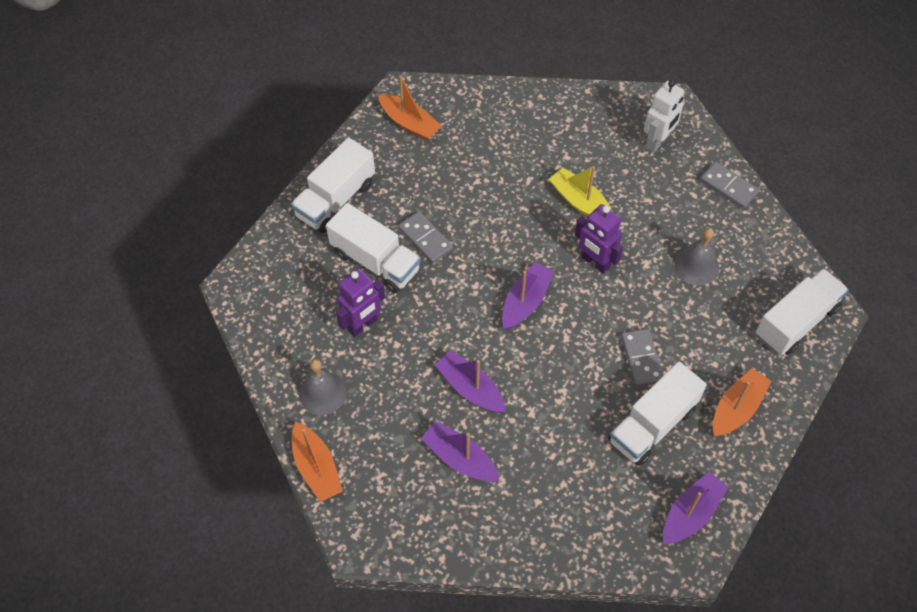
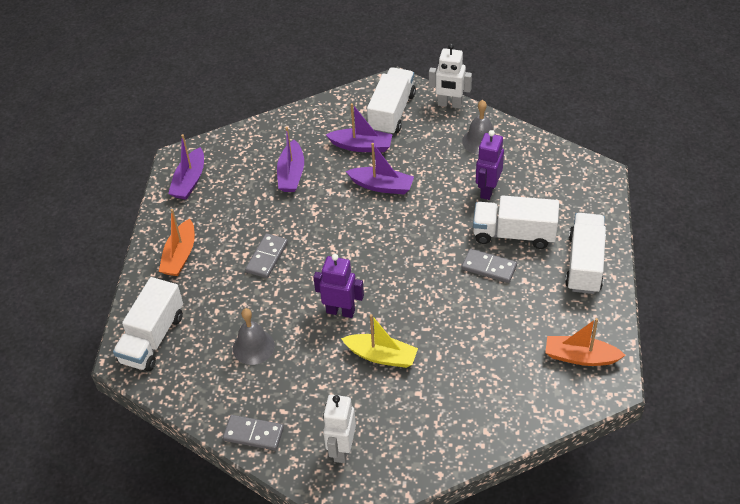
camera: 155 degrees right, 10 degrees down
orange boat [292,422,343,502] -> white robot [429,43,472,109]
purple boat [502,262,554,330] -> purple boat moved to [277,127,304,192]
white truck [609,361,707,466] -> white truck moved to [367,67,416,134]
grey domino [621,329,663,387] -> grey domino turned 60 degrees clockwise [245,233,288,278]

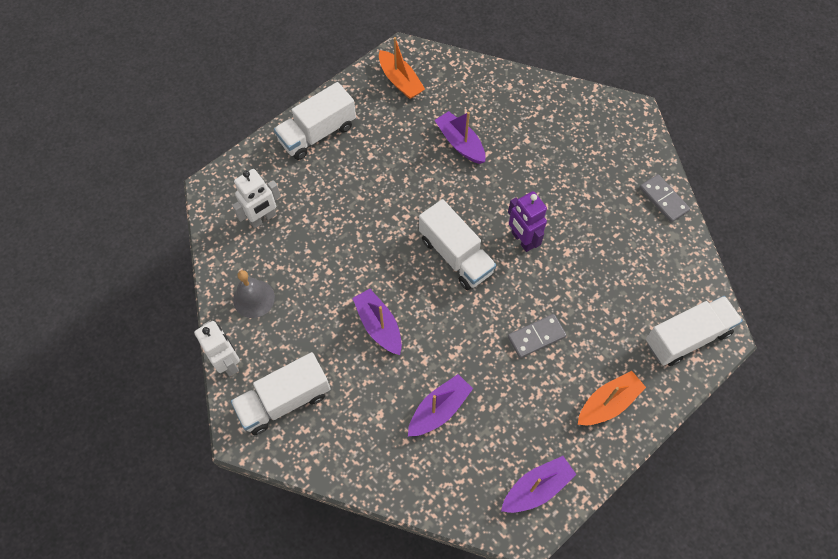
camera: 140 degrees left, 15 degrees up
grey bell [233,308,275,365] -> none
white robot [323,395,356,463] -> white robot moved to [232,169,281,228]
purple boat [326,103,393,152] -> purple boat moved to [434,111,485,164]
yellow boat [341,314,418,368] -> none
grey domino [462,249,517,283] -> none
white truck [473,195,559,249] -> white truck moved to [419,199,496,290]
purple robot [476,130,504,200] -> none

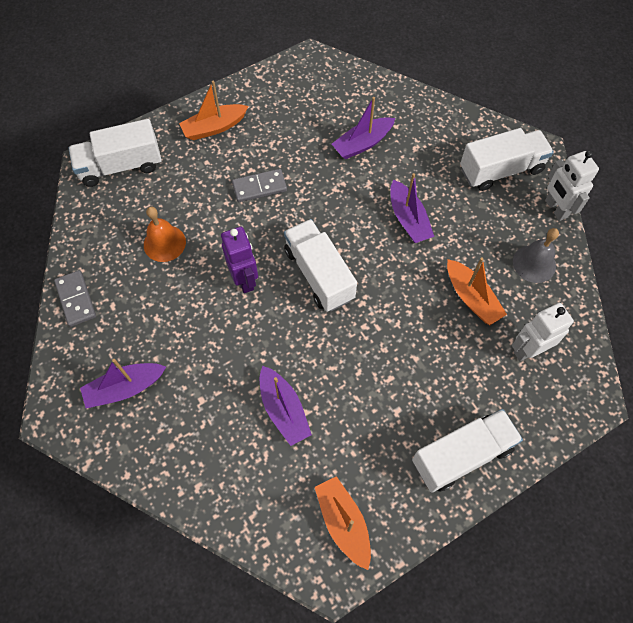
camera: 170 degrees left, 0 degrees up
purple boat [501,456,577,513] -> purple boat moved to [80,359,166,408]
none -> orange bell [144,207,186,262]
none -> orange boat [447,257,507,325]

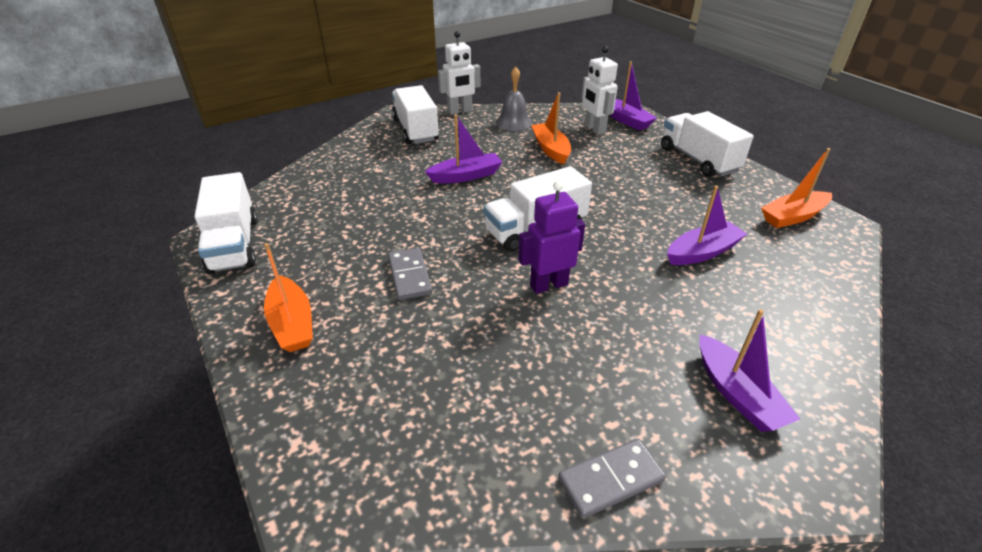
camera: 90 degrees left, 25 degrees down
white truck [68,119,162,187] -> white truck moved to [194,172,257,275]
orange bell [144,207,186,262] -> none
purple boat [332,97,395,159] -> purple boat moved to [610,61,657,130]
orange boat [447,257,507,325] -> orange boat turned 75 degrees counterclockwise [531,92,571,164]

